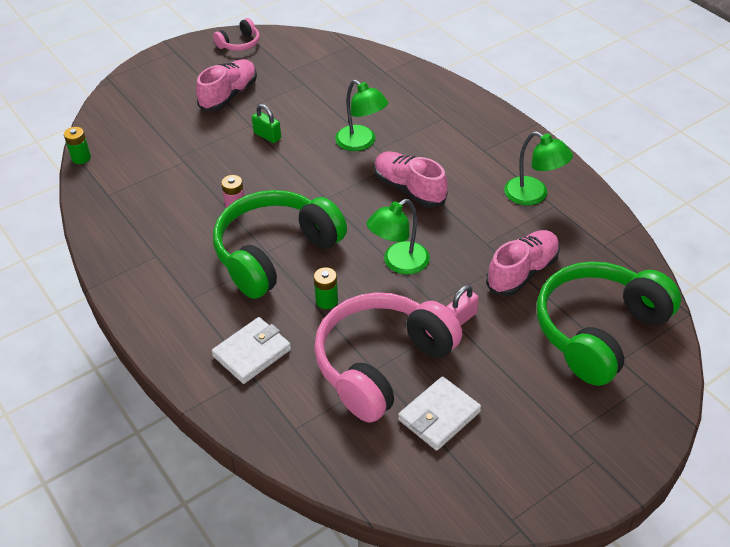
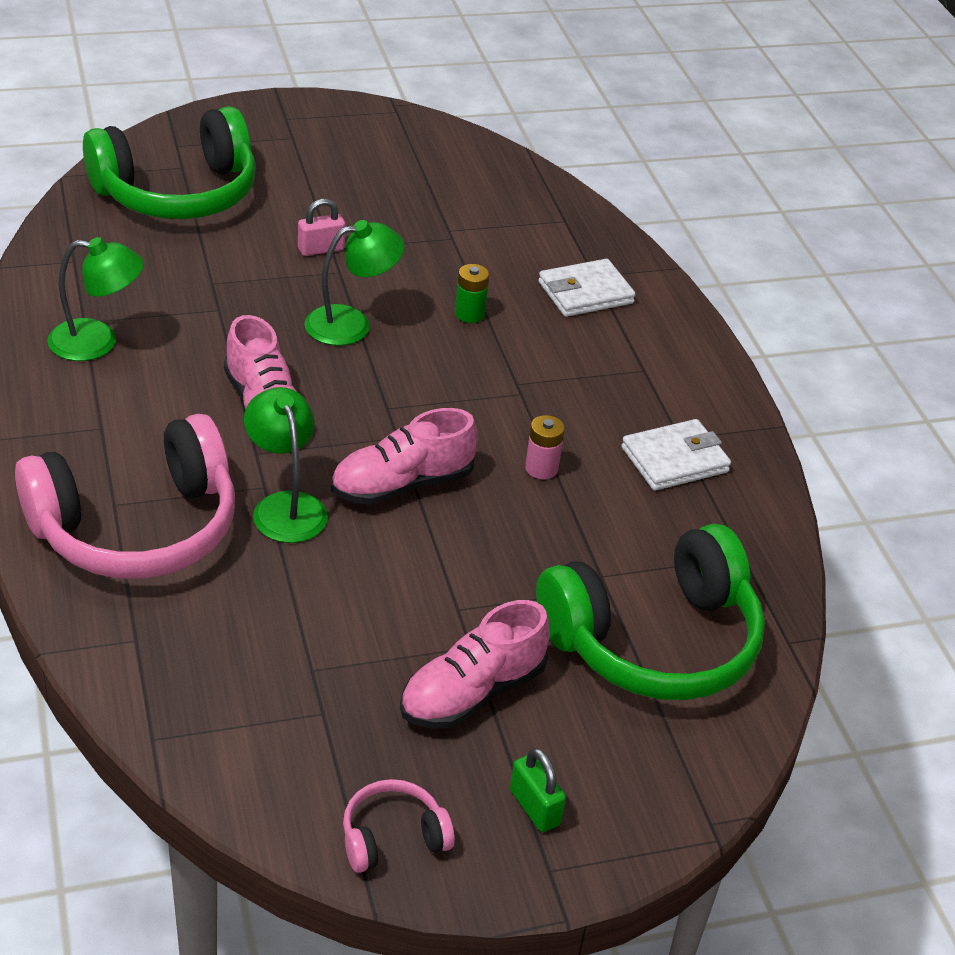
camera: 165 degrees left, 5 degrees down
green battery [64,127,91,164] -> none
green headphones [213,190,347,299] -> green headphones moved to [536,524,765,700]
green padlock [252,104,281,143] -> green padlock moved to [510,748,566,832]
pink headphones [314,292,462,423] -> pink headphones moved to [15,414,235,579]
white wallet [398,376,481,451] -> white wallet moved to [621,419,731,491]
pink shoe [486,230,560,296] -> pink shoe moved to [331,408,478,505]
green lamp [504,131,573,205] -> green lamp turned 120 degrees clockwise [47,237,144,361]

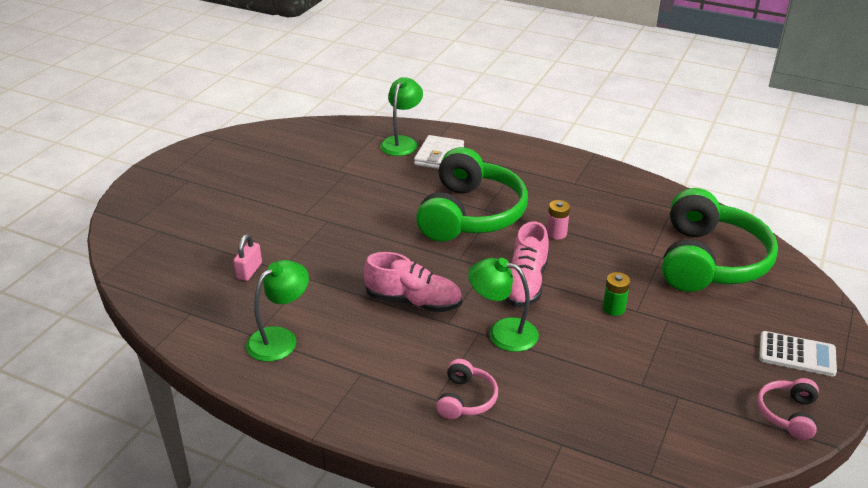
camera: 45 degrees left, 5 degrees down
pink headphones [15,414,235,579] -> pink headphones [436,359,498,419], size x0.44
green headphones [83,106,256,219] -> green headphones moved to [416,147,528,242]
pink padlock [298,199,346,256] -> pink padlock moved to [233,234,262,281]
green lamp [305,220,405,346] -> green lamp moved to [380,77,423,156]
pink shoe [400,600,550,729] -> none
green battery [455,264,489,323] -> green battery moved to [603,272,630,316]
green padlock [510,748,566,832] -> white calculator [759,331,837,376]
white wallet [621,419,731,491] -> none

